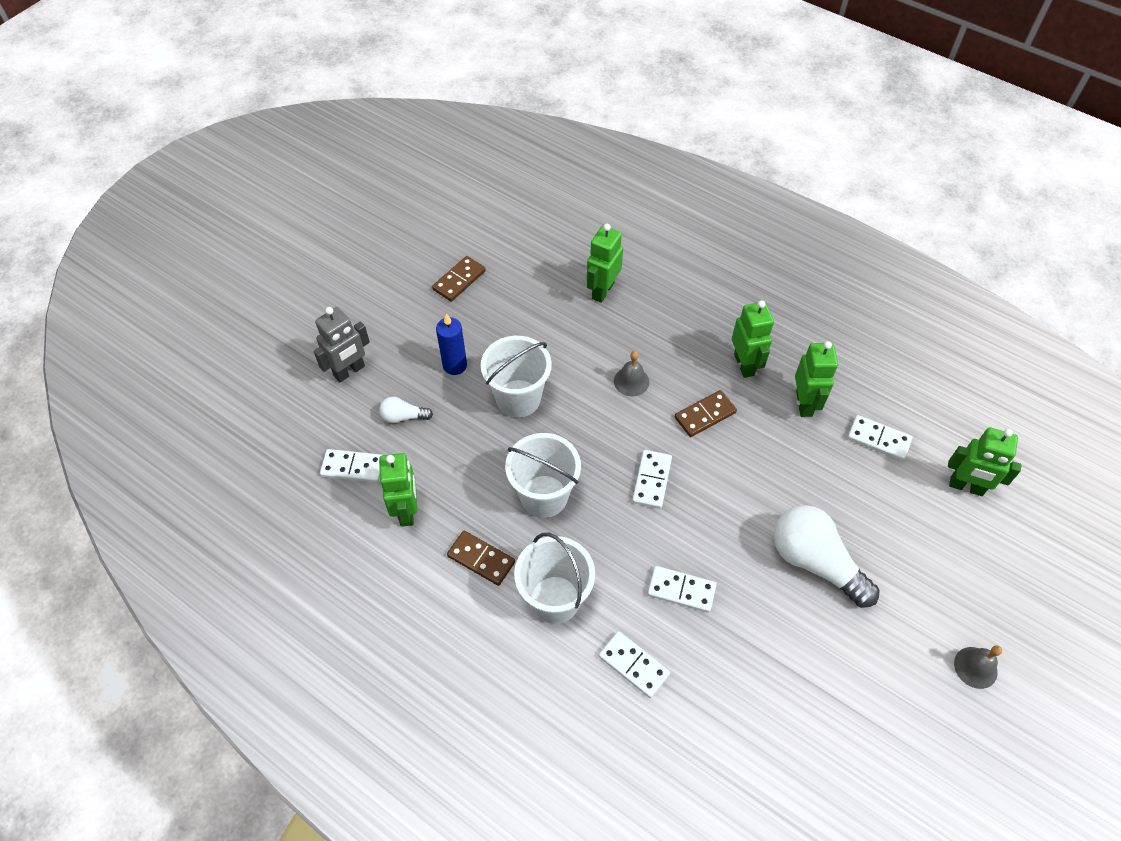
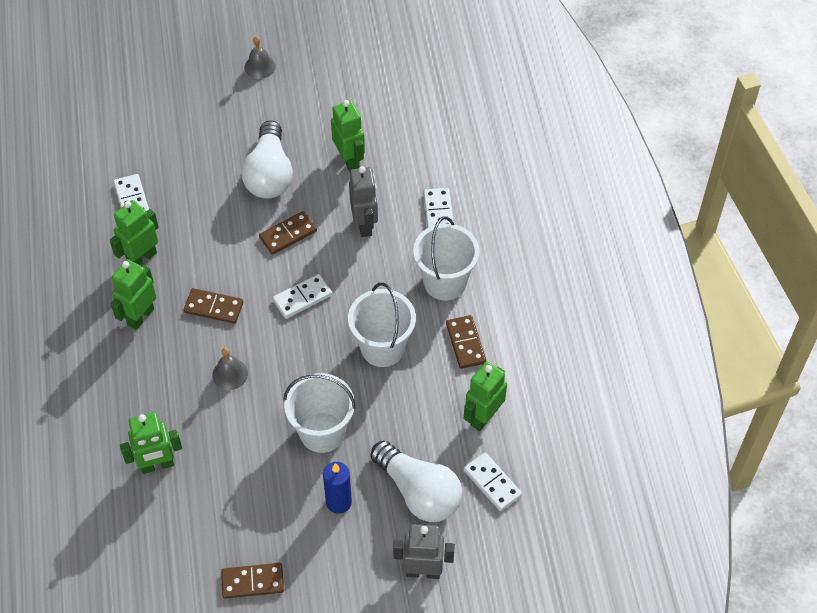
camera: 135 degrees left, 0 degrees up
white light bulb [379,397,433,423] -> white light bulb [371,440,462,522], size x2.11
white domino [647,566,717,613] -> grey robot [349,166,378,237]
green robot [948,427,1022,496] -> green robot moved to [331,100,365,172]
none -> brown domino [259,211,317,255]

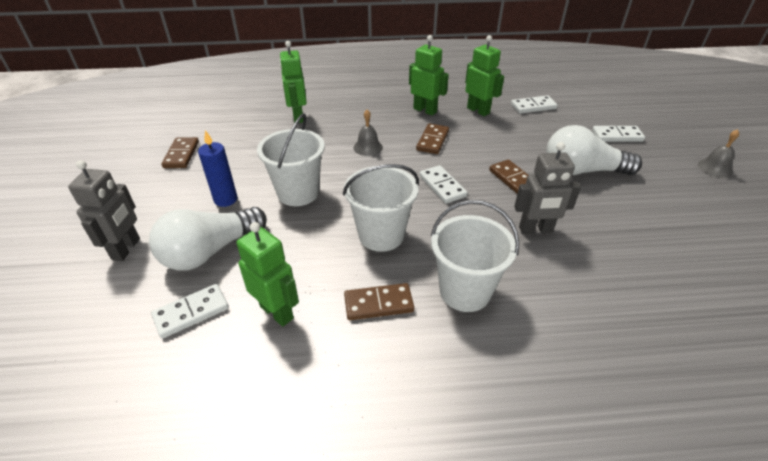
camera: 95 degrees right, 15 degrees down
green robot [331,100,365,172] -> none
white domino [423,188,454,228] -> white domino moved to [592,126,645,142]

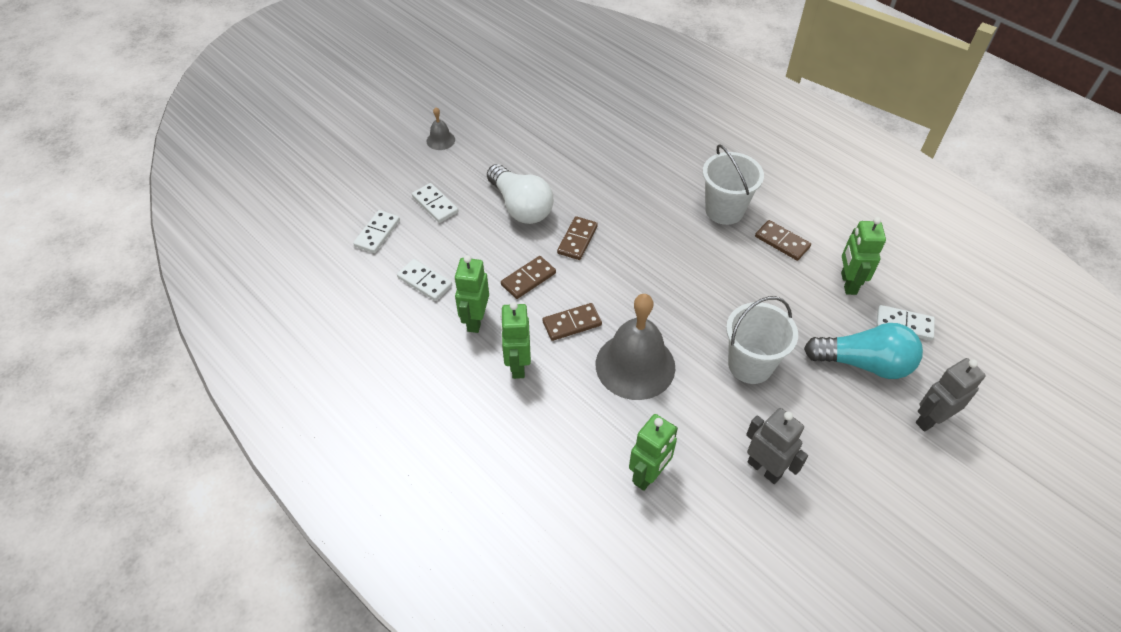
camera: 130 degrees left, 10 degrees up
white light bulb [149,207,267,271] -> turquoise light bulb [804,323,923,379]
brown domino [161,137,199,168] -> brown domino moved to [501,256,556,299]
blue candle [198,130,237,207] -> none
white bucket [343,164,419,252] -> none
grey bell [354,110,383,156] -> grey bell [596,294,675,400], size x2.23
white domino [420,165,468,204] -> white domino moved to [353,210,400,253]
grey robot [514,142,581,235] -> grey robot moved to [746,408,808,484]

